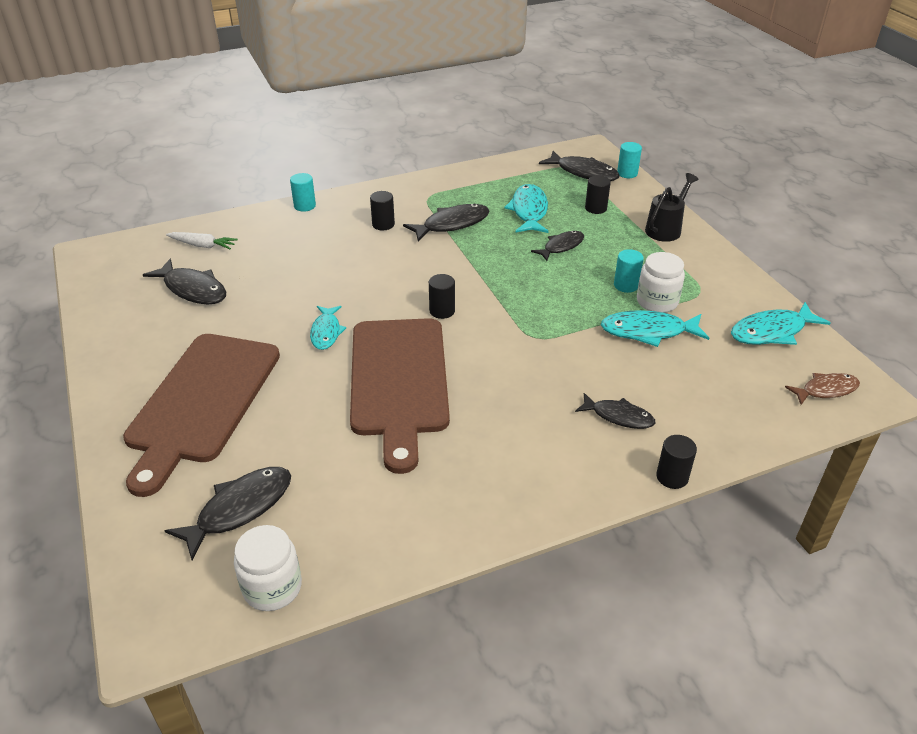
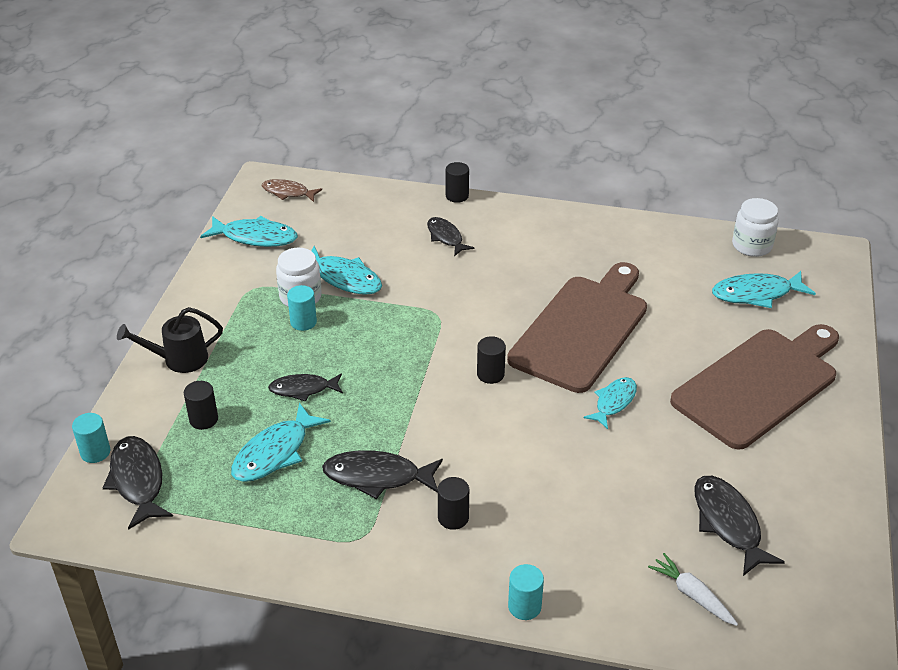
camera: 145 degrees left, 0 degrees up
black fish [164,467,291,561] -> turquoise fish [712,271,816,308]

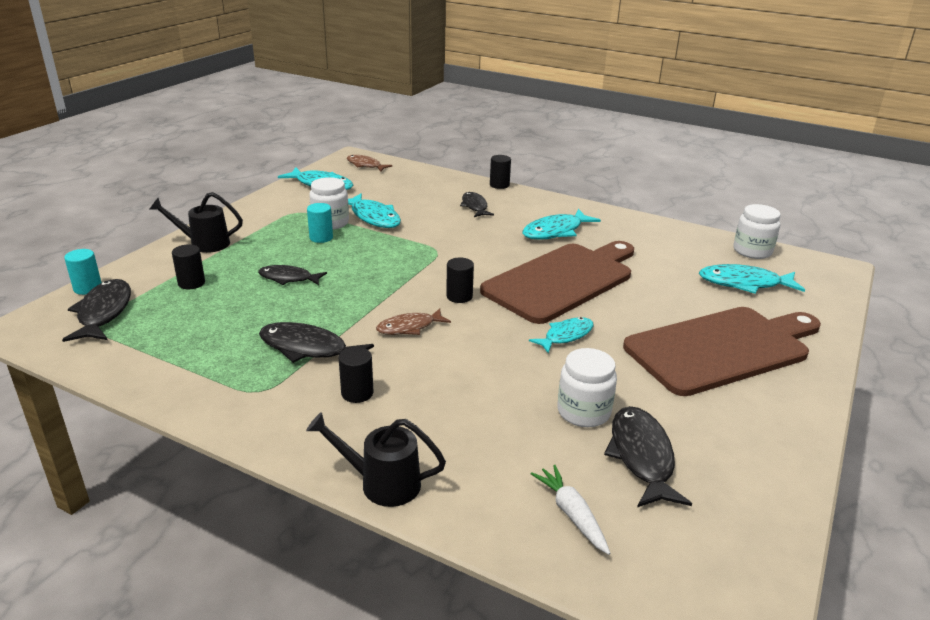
camera: 15 degrees right, 10 degrees down
turquoise fish [231,403,331,482] -> turquoise fish moved to [522,209,601,240]
turquoise cylinder [508,564,544,620] -> black watering can [306,412,446,507]
none -> brown fish [376,308,451,335]
none -> white jar [557,348,617,427]

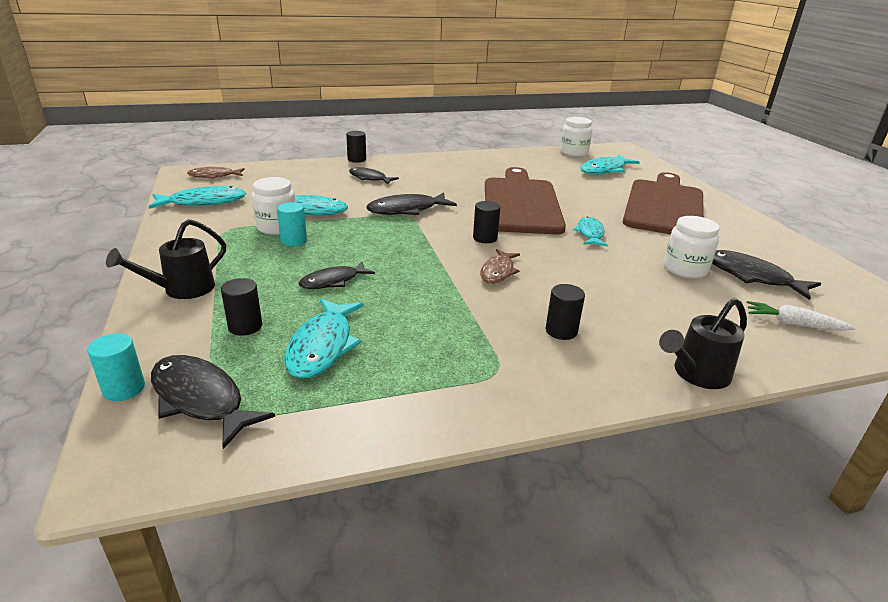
camera: 45 degrees left, 0 degrees up
black fish [259,322,374,363] -> black fish moved to [366,192,457,215]
turquoise fish [522,209,601,240] -> turquoise fish moved to [284,298,364,379]

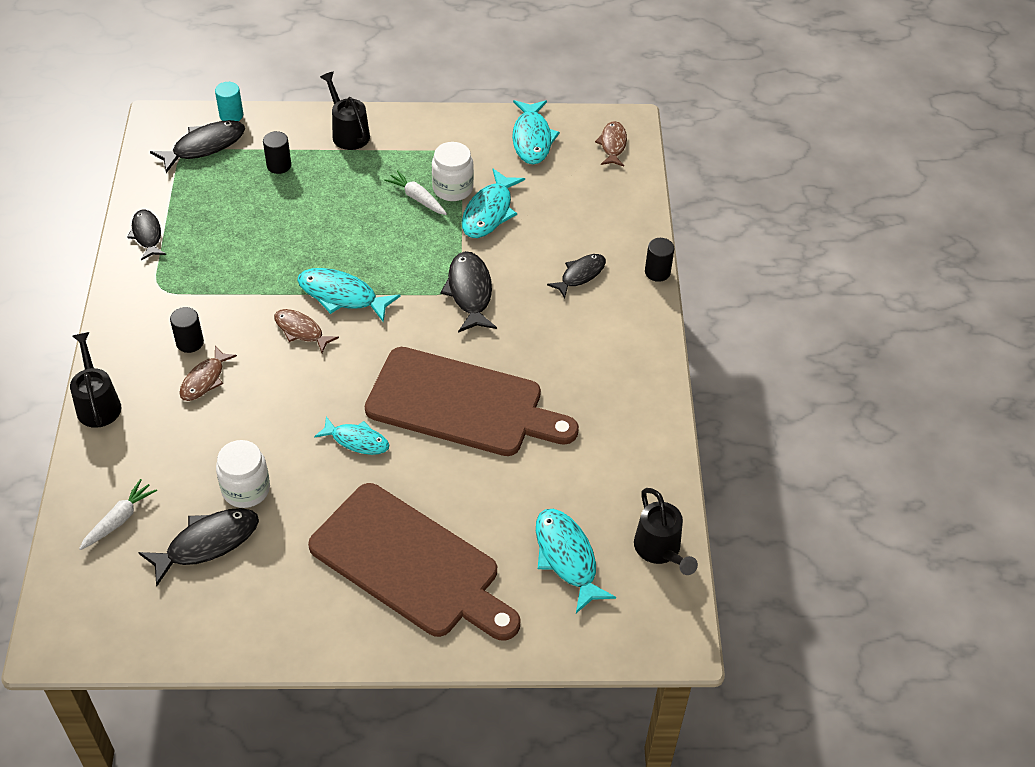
camera: 105 degrees right, 20 degrees up
turquoise cylinder [277,202,307,246] -> white carrot [384,170,447,215]
turquoise fish [284,298,364,379] -> turquoise fish moved to [297,268,401,323]
black fish [299,262,375,289] -> black fish moved to [127,210,166,260]
black cylinder [473,201,500,243] -> none
white jar [560,117,592,157] -> black watering can [634,488,698,575]
none -> brown fish [179,346,237,401]

